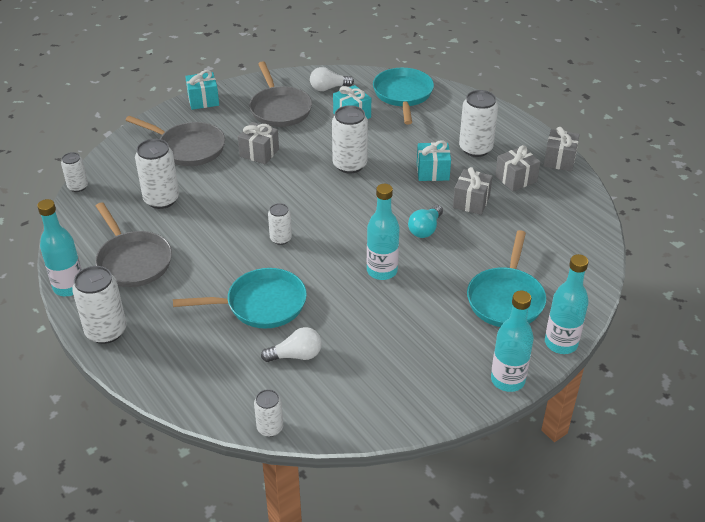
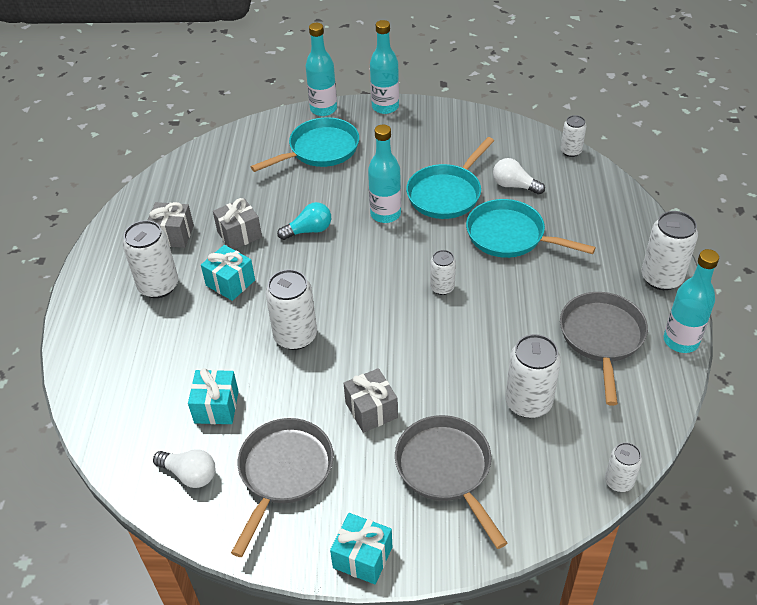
camera: 140 degrees left, 5 degrees up
turquoise pan [373,68,434,125] -> turquoise pan moved to [406,137,494,219]
grey gift [543,127,580,171] -> none

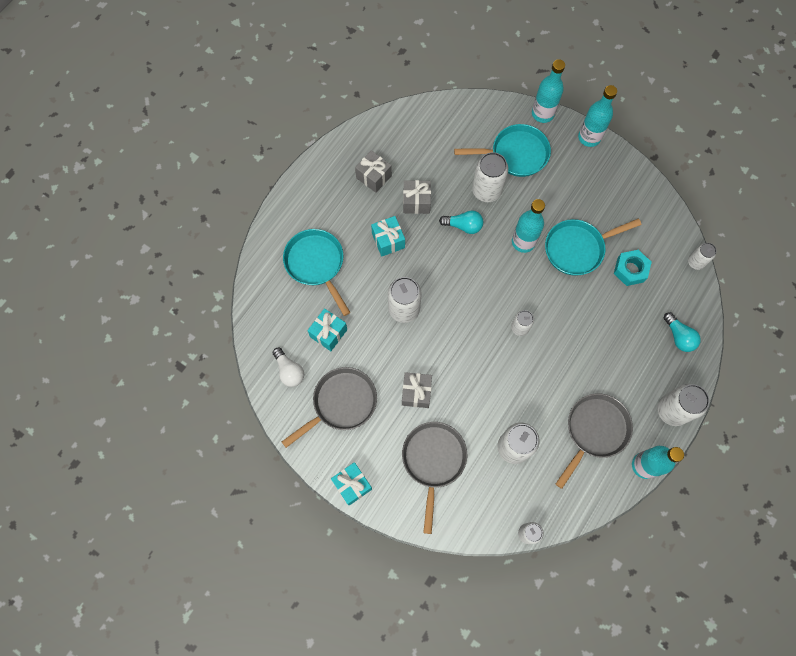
camera: 30 degrees right, 25 degrees up
white can [123,220,178,298] -> white can moved to [472,152,508,202]
turquoise pan [466,199,596,258] -> turquoise pan moved to [283,229,350,316]
white light bulb [493,158,545,195] -> turquoise nut [614,250,652,286]
none -> turquoise light bulb [664,312,701,352]

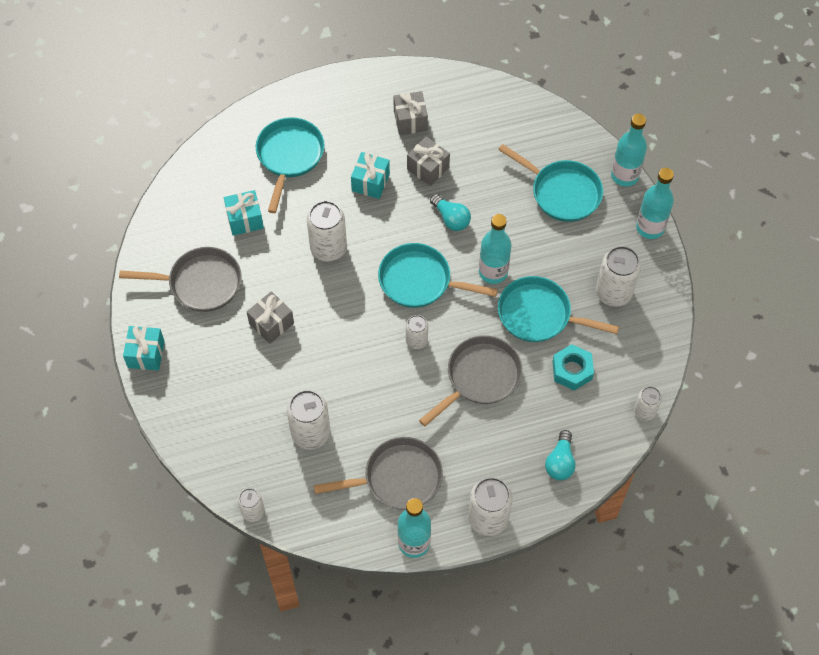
camera: 40 degrees right, 10 degrees down
white light bulb [272,348,304,387] -> none
grey pan [402,422,467,534] -> grey pan moved to [419,335,523,426]
white can [472,152,508,202] -> white can moved to [596,246,641,307]
none -> turquoise pan [378,243,498,308]

